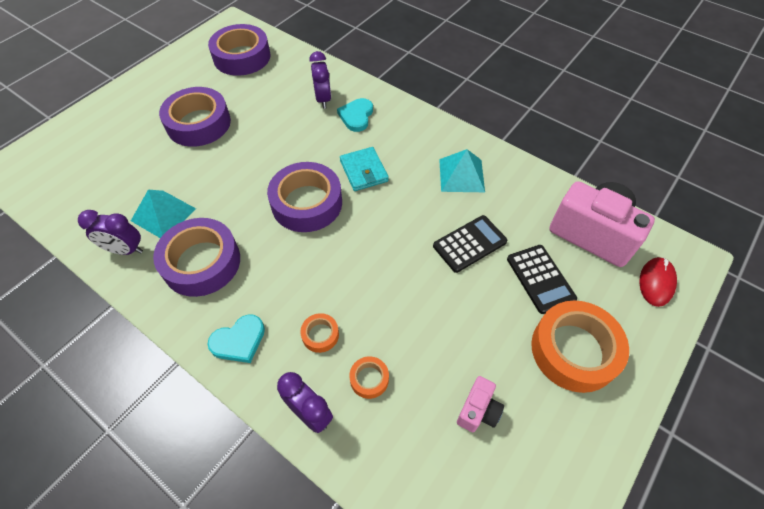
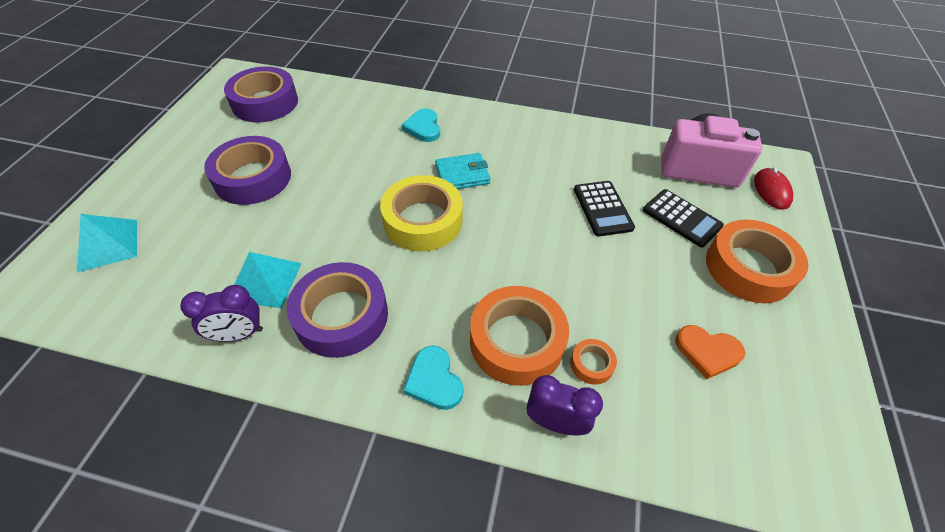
camera: 25 degrees left, 5 degrees down
turquoise heart [208,314,265,363] -> turquoise heart turned 120 degrees clockwise [403,346,463,410]
purple tape [267,162,342,232] -> yellow tape [380,175,463,251]
orange tape [300,313,339,353] -> orange tape [470,286,569,386], size x2.26
purple clock [310,51,331,109] -> none
turquoise wallet [340,147,389,191] -> turquoise wallet turned 60 degrees counterclockwise [435,153,491,189]
black calculator [433,215,508,273] -> black calculator turned 135 degrees clockwise [574,181,635,237]
turquoise pyramid [439,149,485,192] -> turquoise pyramid moved to [77,214,137,272]
pink camera [457,376,504,432] -> orange heart [675,325,745,379]

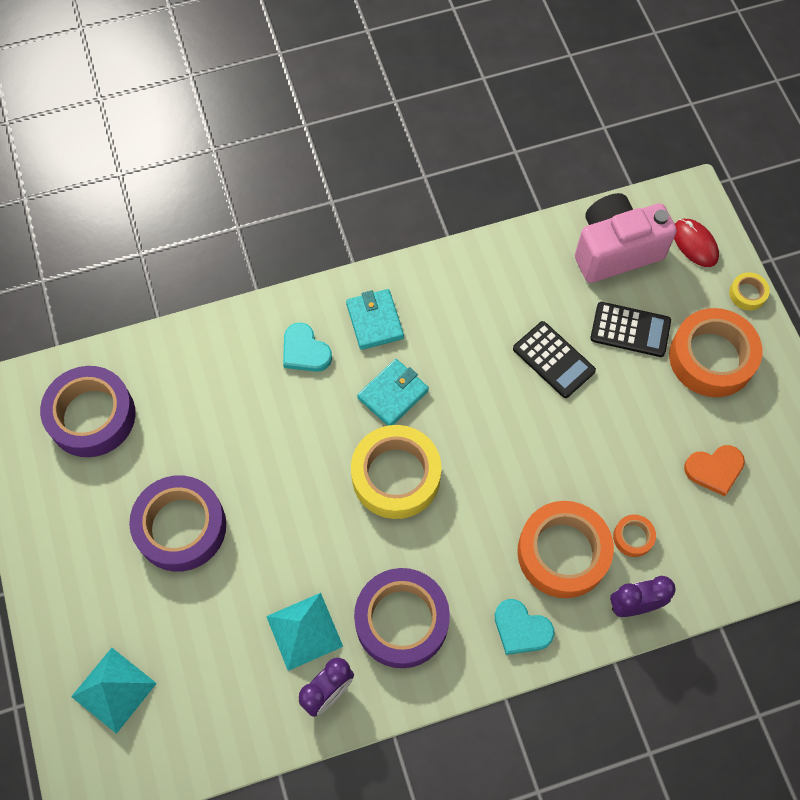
camera: 30 degrees left, 15 degrees up
none -> turquoise wallet [346,289,404,350]
none -> yellow tape [729,272,770,310]

